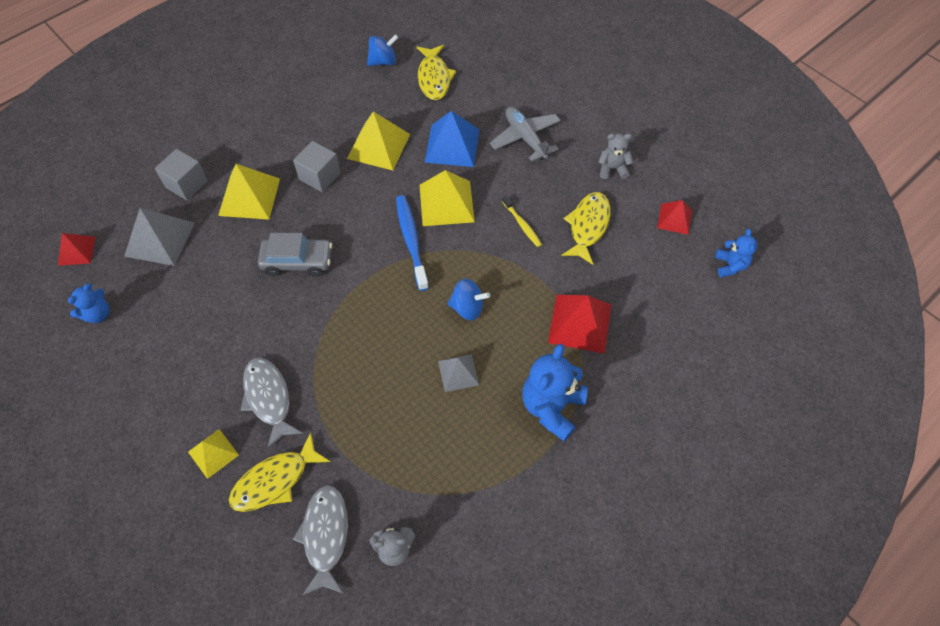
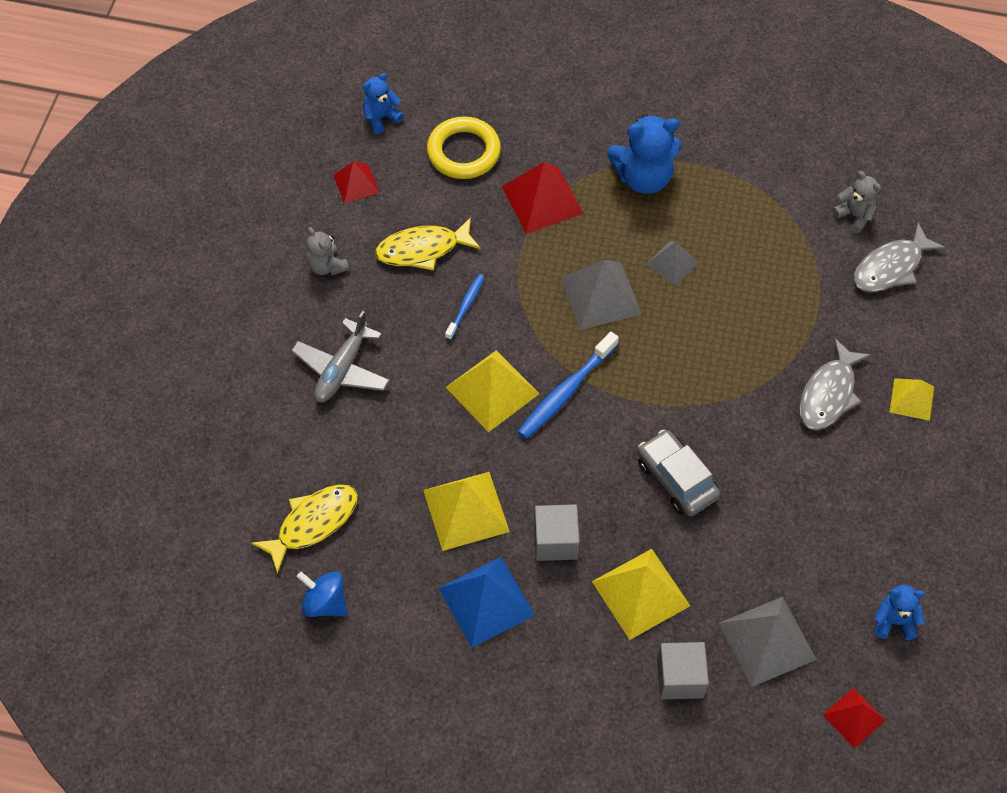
camera: 125 degrees left, 0 degrees up
yellow fish [229,432,330,512] -> none
blue pyramid [425,111,479,167] -> blue pyramid moved to [439,557,535,648]
blue spinning top [447,279,490,320] -> grey pyramid [560,260,642,330]
yellow toothbrush [502,196,542,247] -> blue toothbrush [445,274,485,340]
none -> yellow ring [427,116,501,179]

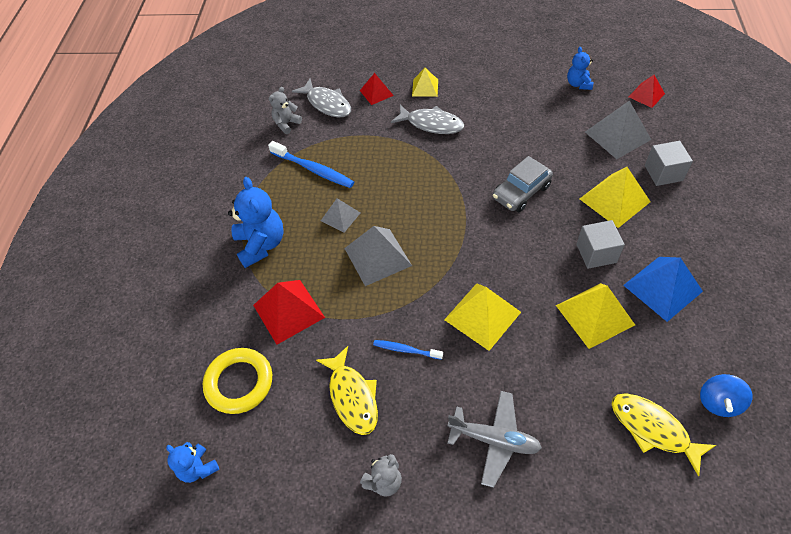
camera: 95 degrees left, 5 degrees down
red pyramid [333,161,380,203] -> red pyramid moved to [360,73,394,105]
blue toothbrush [517,331,619,439] -> blue toothbrush moved to [268,141,354,188]

